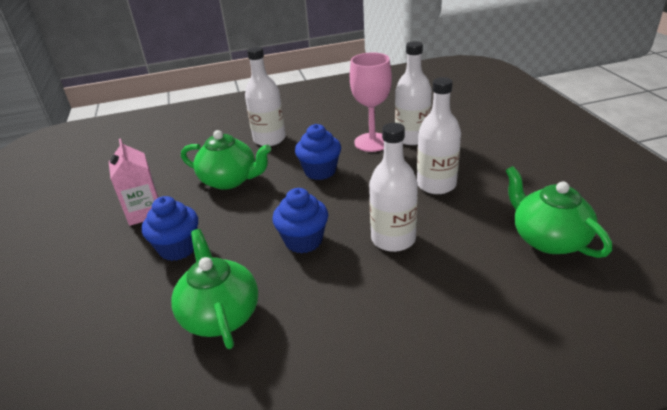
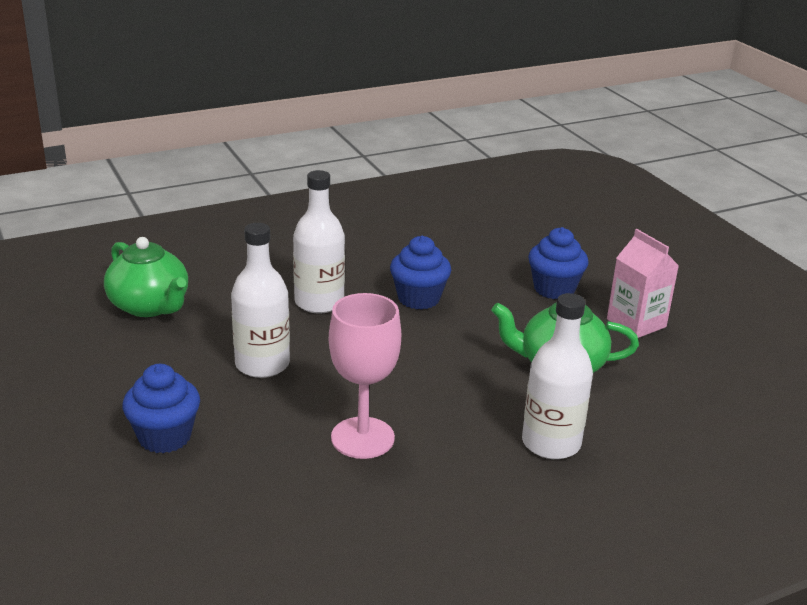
camera: 165 degrees right, 5 degrees down
green teapot [171,229,258,349] -> none
blue cupcake [295,124,341,180] -> blue cupcake moved to [122,364,200,453]
white bottle [395,41,432,145] -> none

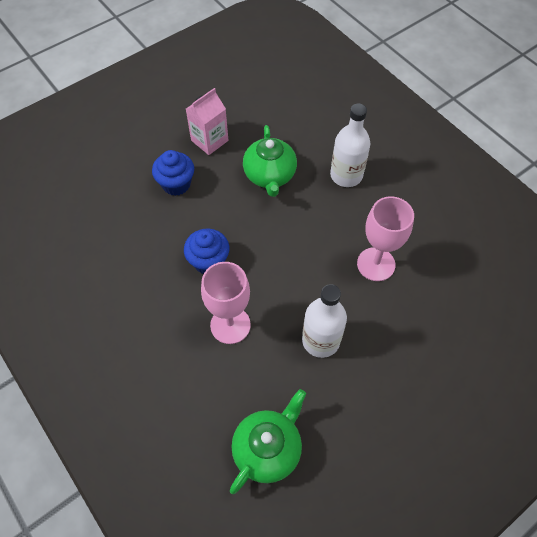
camera: 100 degrees left, 30 degrees up
blue cupcake [122,364,200,453] -> none
white bottle [293,170,345,313] -> pink goblet [201,262,251,344]

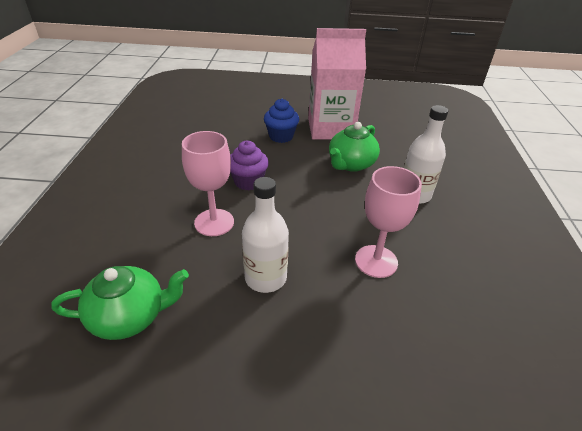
camera: 40 degrees right, 20 degrees down
blue cupcake [184,229,229,274] -> purple cupcake [230,141,269,190]
pink carton [186,88,228,155] -> pink carton [308,28,366,140], size x1.83

